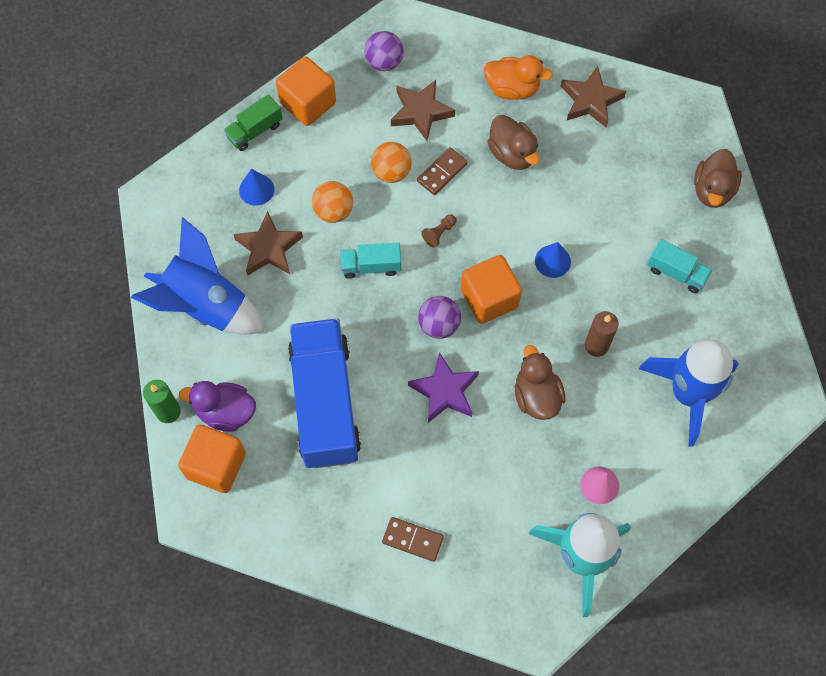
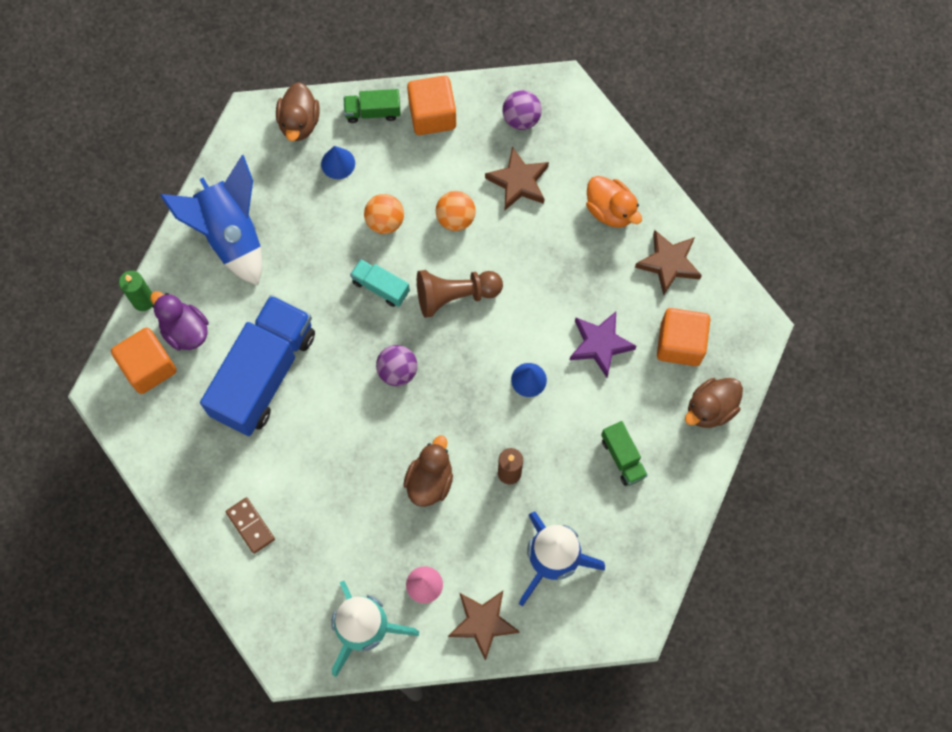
camera: 35 degrees right, 5 degrees up
brown star [233,211,303,276] -> brown star moved to [448,591,520,661]
purple star [408,352,479,423] -> purple star moved to [570,312,637,377]
brown domino [417,147,468,195] -> none
brown pawn [421,214,457,247] -> brown pawn [417,270,503,318], size x2.24
orange cube [461,255,522,324] -> orange cube moved to [657,308,710,366]
brown duck [488,115,540,170] -> brown duck moved to [276,82,320,141]
turquoise truck [647,239,712,293] -> green truck [601,421,648,486]

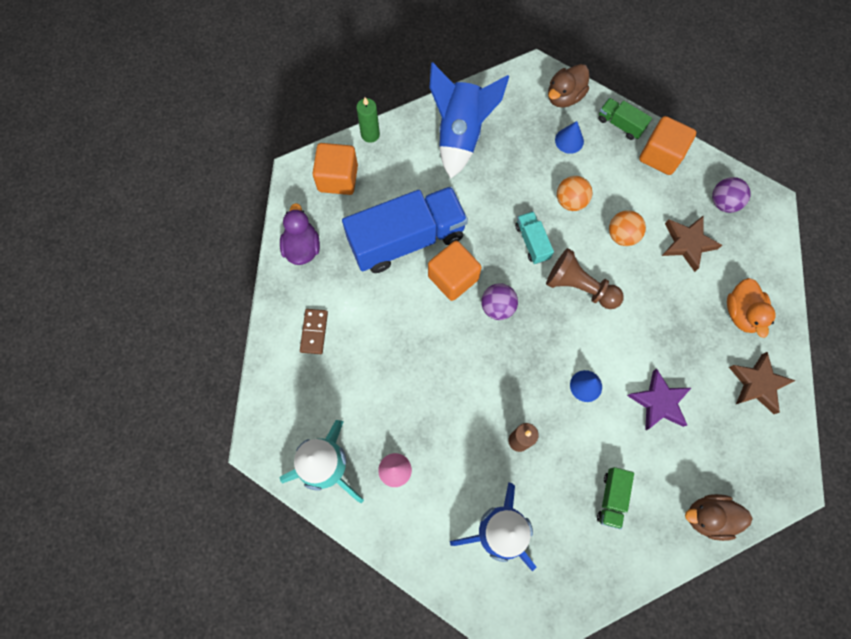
camera: 40 degrees right, 0 degrees up
purple duck [150,291,209,350] -> purple duck moved to [280,203,320,265]
brown duck [403,436,453,507] -> none
brown star [448,591,520,661] -> none
orange cube [657,308,710,366] -> orange cube moved to [428,241,482,301]

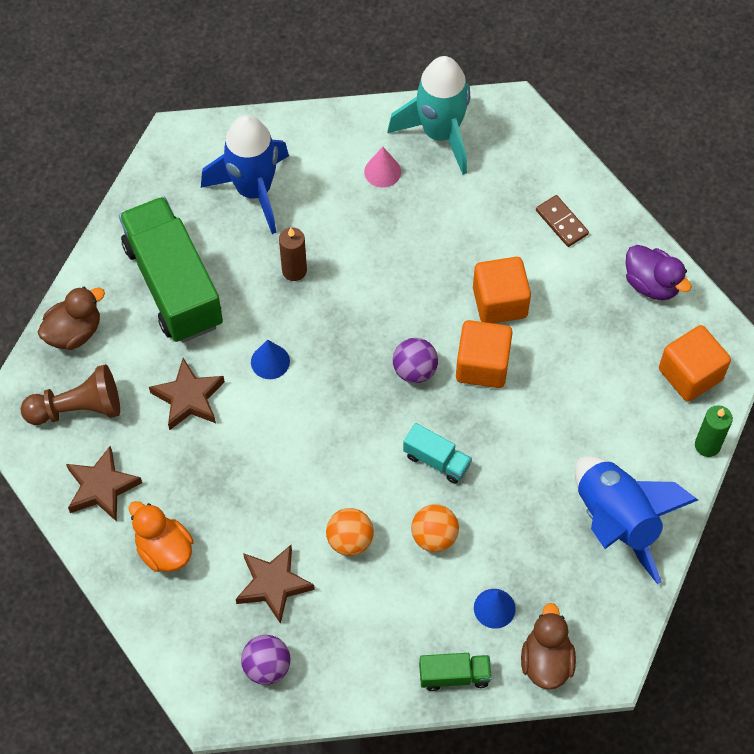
camera: 140 degrees right, 10 degrees down
blue truck [342,186,468,273] -> none
brown pawn [546,248,624,309] -> brown pawn moved to [21,365,120,425]
green truck [597,467,634,529] -> green truck [119,197,223,343], size x2.26
purple star [627,369,691,431] -> brown star [149,358,225,430]
orange cube [639,116,696,175] -> orange cube moved to [473,257,531,323]

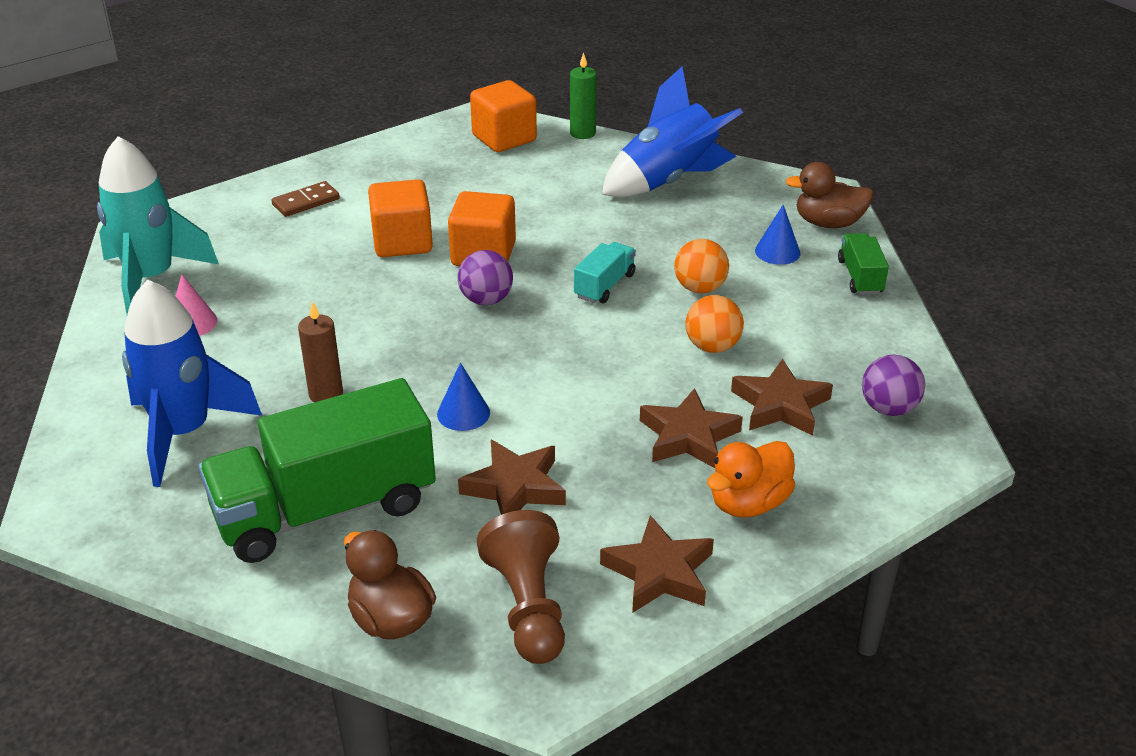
camera: 90 degrees left, 25 degrees down
purple duck [625,245,692,300] -> none
none -> brown star [640,388,743,468]

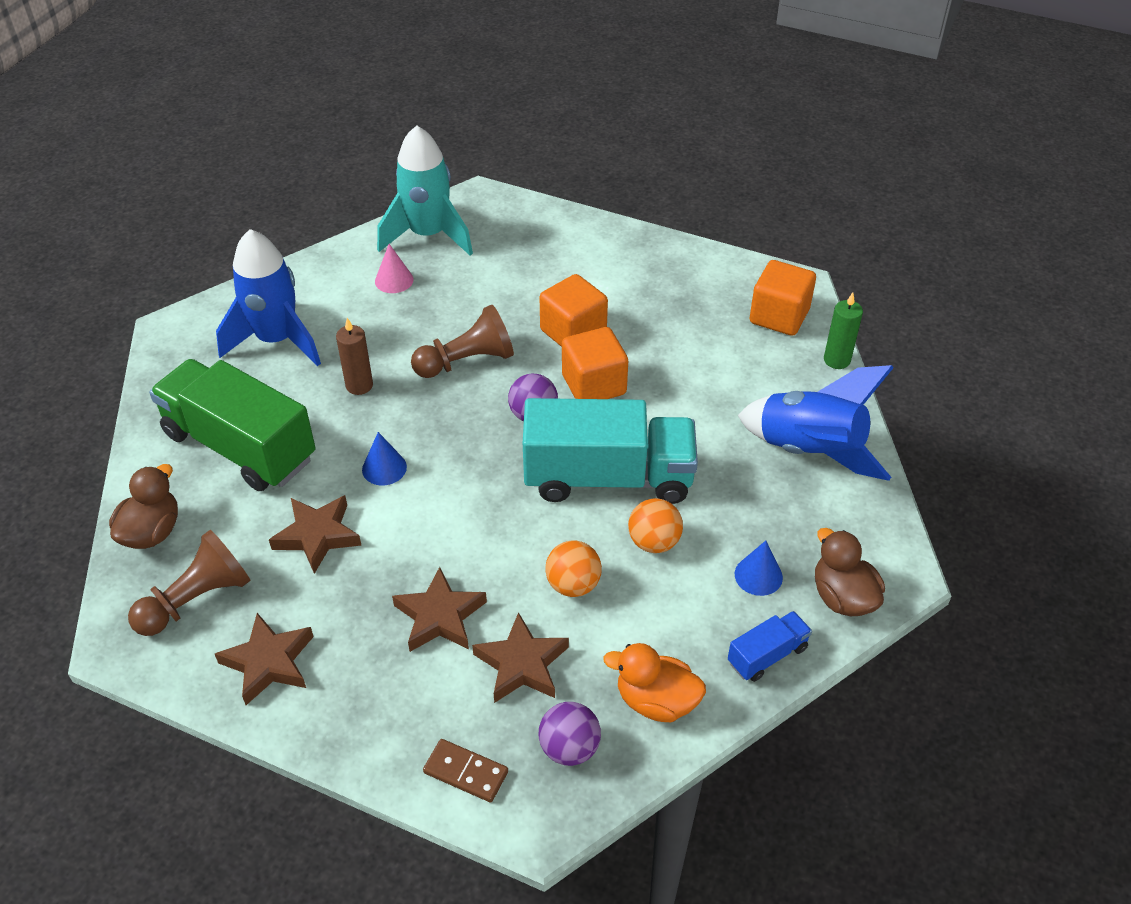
camera: 60 degrees right, 10 degrees up
brown domino [271,181,340,217] -> brown domino moved to [423,739,508,802]
turquoise truck [574,242,636,303] -> turquoise truck [523,398,698,504], size x2.26
orange duck [707,441,795,518] -> orange duck moved to [603,643,706,722]
green truck [838,233,889,295] -> blue truck [728,611,812,682]
none -> brown pawn [411,305,514,378]

